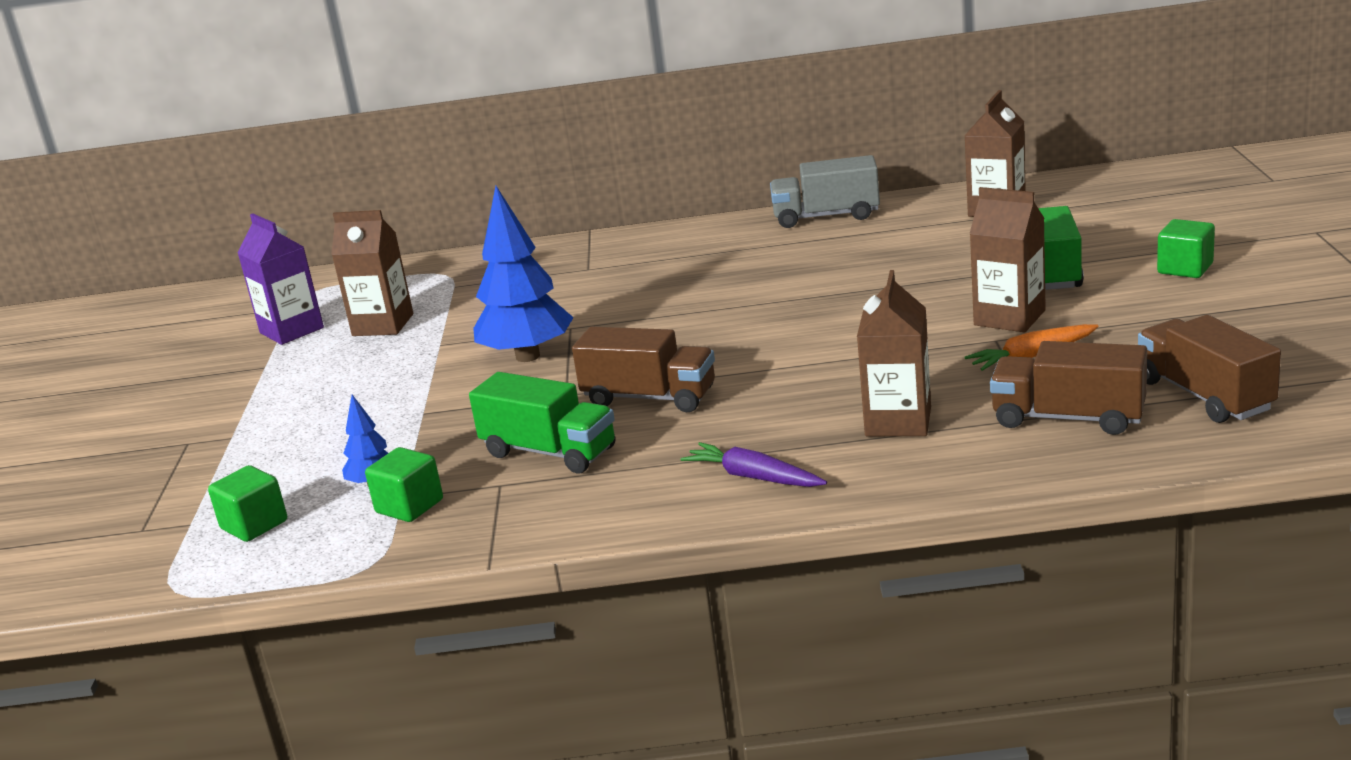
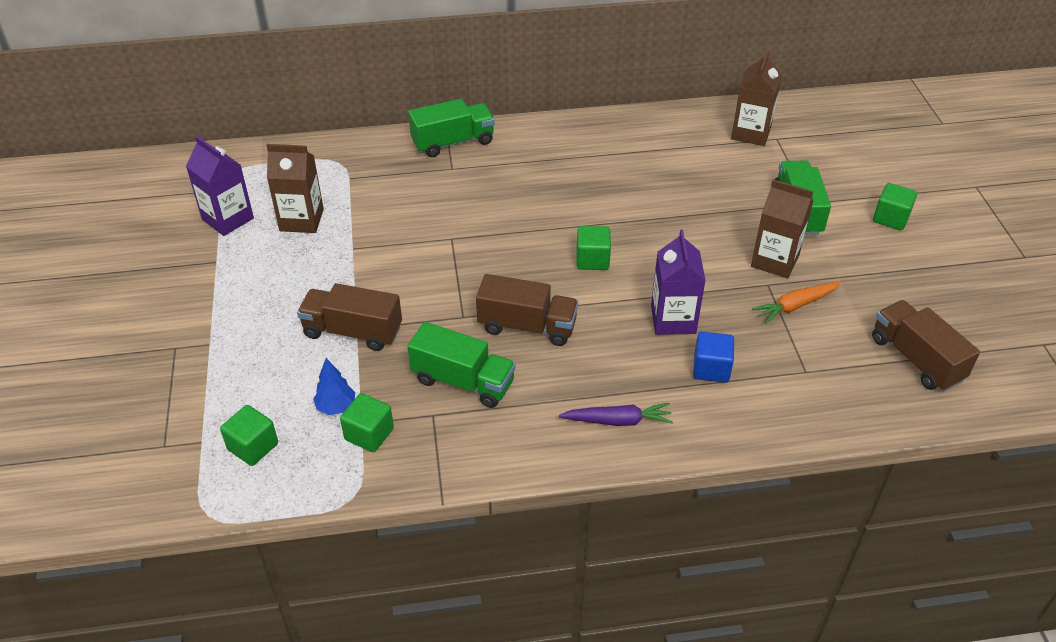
camera: 10 degrees left, 20 degrees up
blue tree [473,186,574,362] -> none
purple carrot [681,442,827,487] -> purple carrot turned 150 degrees clockwise [559,403,673,426]
grey truck [770,155,880,228] -> none
brown carton [857,270,931,436] -> blue cube [693,332,734,383]
brown truck [990,341,1147,435] -> brown truck moved to [297,283,402,351]
none -> green truck [408,99,495,157]
none -> green cube [577,226,611,270]
none -> purple carton [651,230,706,335]

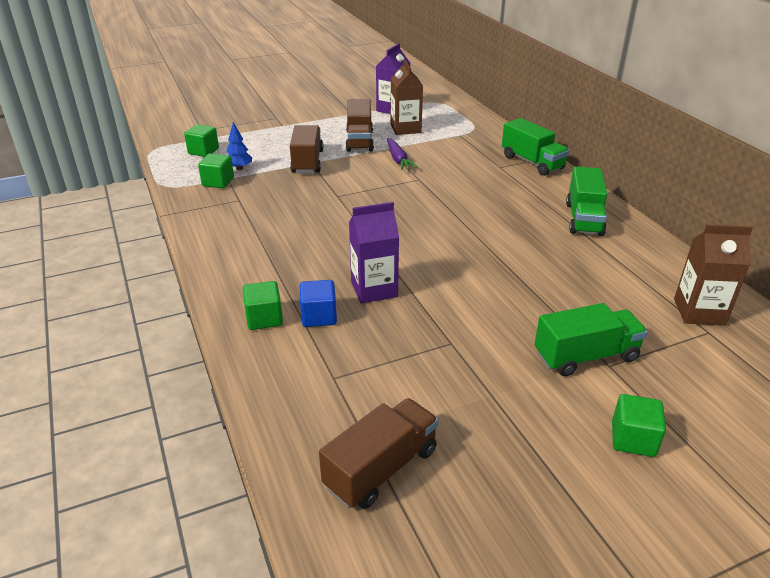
camera: 75 degrees right, 10 degrees down
green truck [407,322,516,408] -> green truck moved to [566,167,607,236]
brown truck [476,274,578,346] -> brown truck moved to [346,99,374,152]
purple carrot [559,403,673,426] -> purple carrot moved to [387,138,418,170]
green cube [577,226,611,270] -> green cube moved to [243,281,283,330]
brown carton [751,179,813,278] -> none
orange carrot [752,282,841,324] -> none

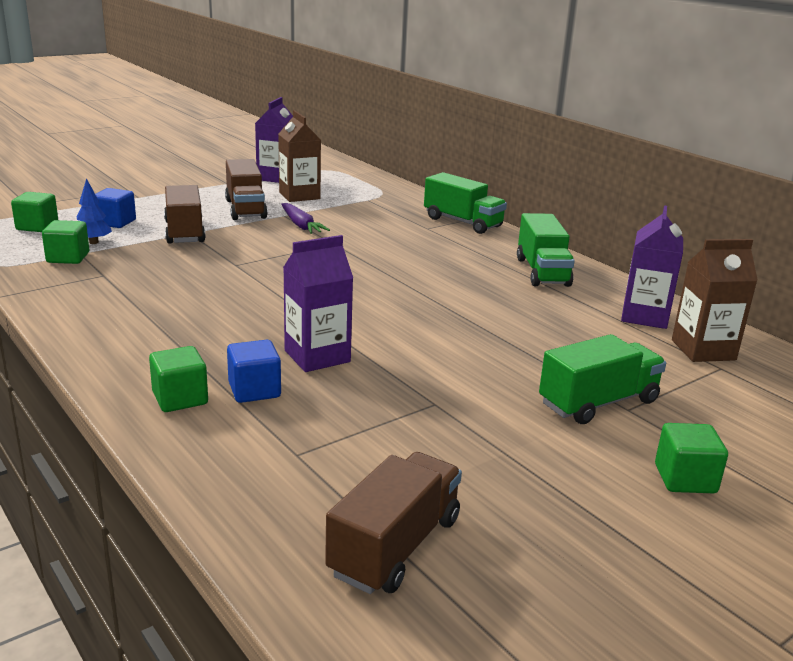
camera: 15 degrees left, 10 degrees down
none -> blue cube [95,188,136,228]
none -> purple carton [621,205,683,329]

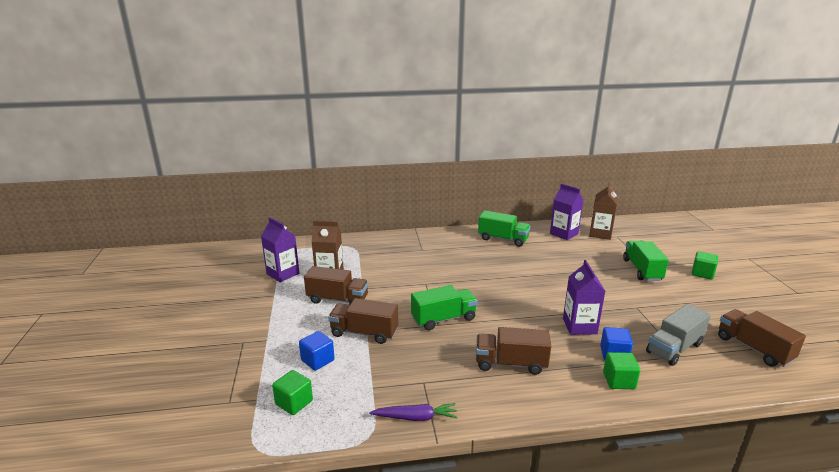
camera: 60 degrees left, 0 degrees up
green cube [42,220,89,264] -> none
blue tree [77,178,112,244] -> none
purple carrot [281,203,330,234] -> purple carrot moved to [369,403,457,421]
green truck [424,172,507,234] -> green truck moved to [411,285,478,330]
none -> brown truck [476,327,551,375]
none -> grey truck [646,304,711,366]

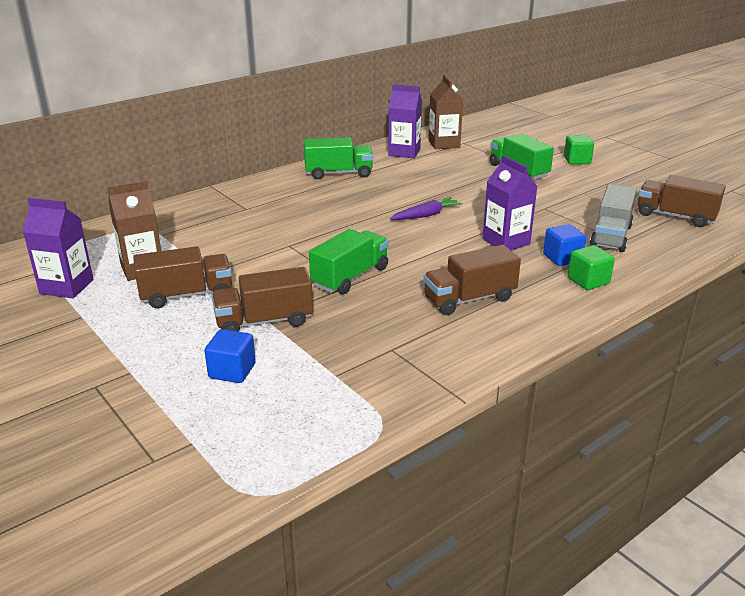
camera: 30 degrees left, 5 degrees up
green cube [272,370,313,415] -> none
purple carrot [369,403,457,421] -> purple carrot moved to [390,197,462,220]

